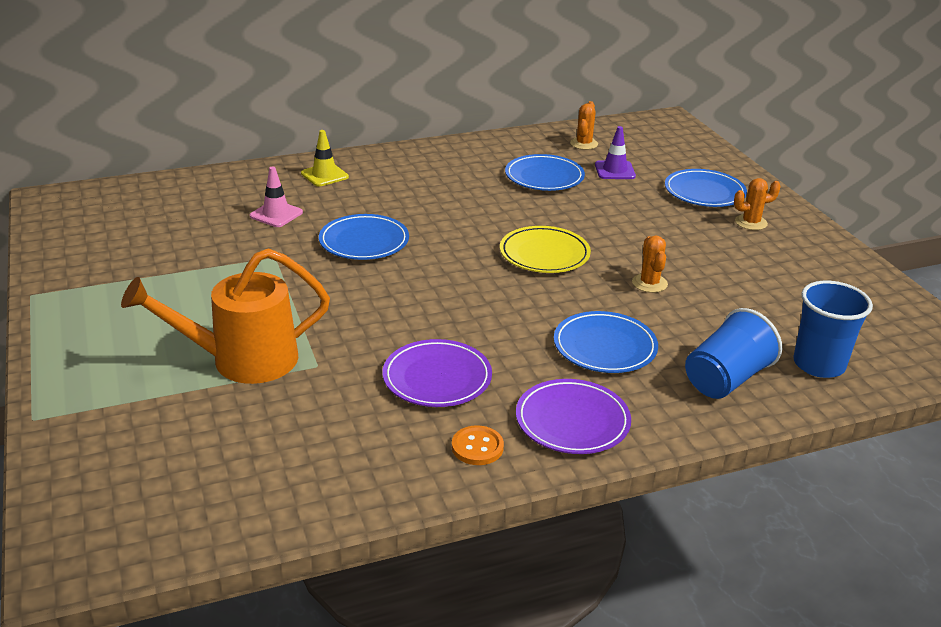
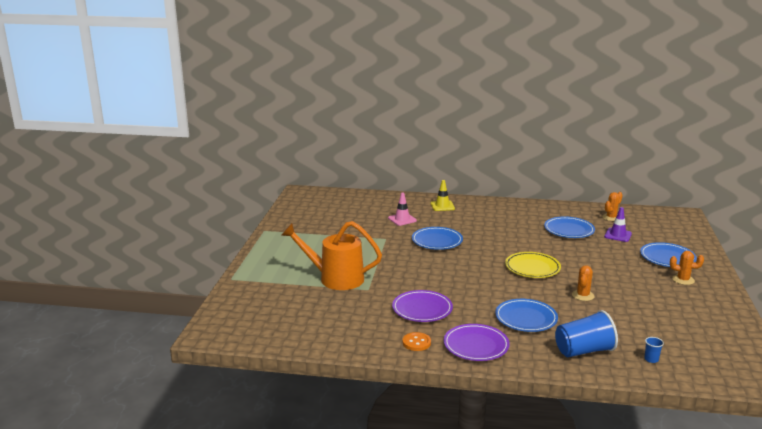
camera: 30 degrees right, 10 degrees down
blue cup [793,281,873,378] -> blue cup [644,337,664,363], size x0.42

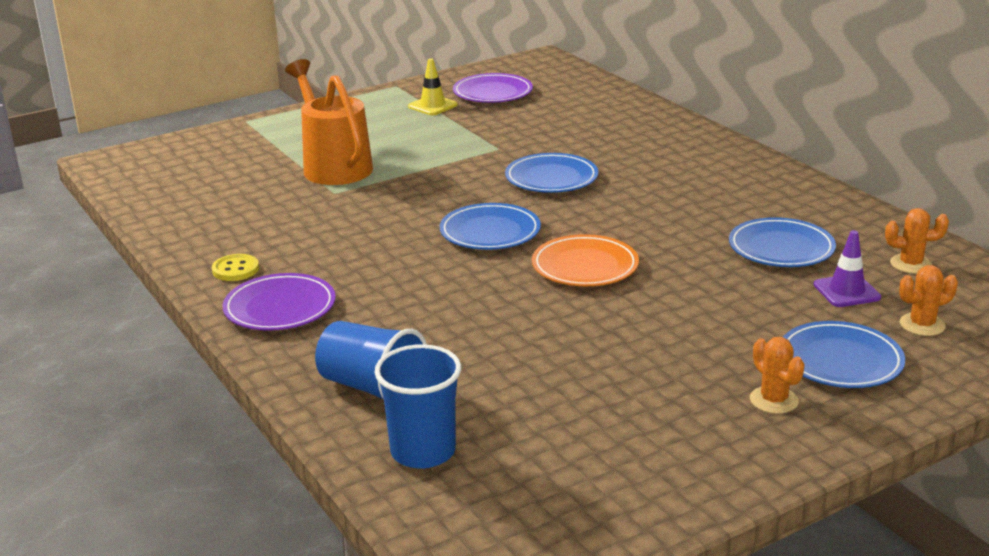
camera: 50 degrees right, 5 degrees up
pink traffic cone [388,192,417,226] -> none
purple plate [392,290,453,322] -> purple plate moved to [453,73,533,103]
orange button [403,332,431,351] -> yellow button [212,254,259,281]
yellow traffic cone [431,180,455,211] -> yellow traffic cone moved to [408,59,458,115]
blue plate [495,299,558,332] -> blue plate moved to [440,203,541,250]
yellow plate [505,252,561,278] -> orange plate [532,234,639,286]
orange cactus [572,266,595,301] -> orange cactus moved to [899,265,958,336]
blue cup [644,337,664,363] -> blue cup [374,344,461,469], size x2.38

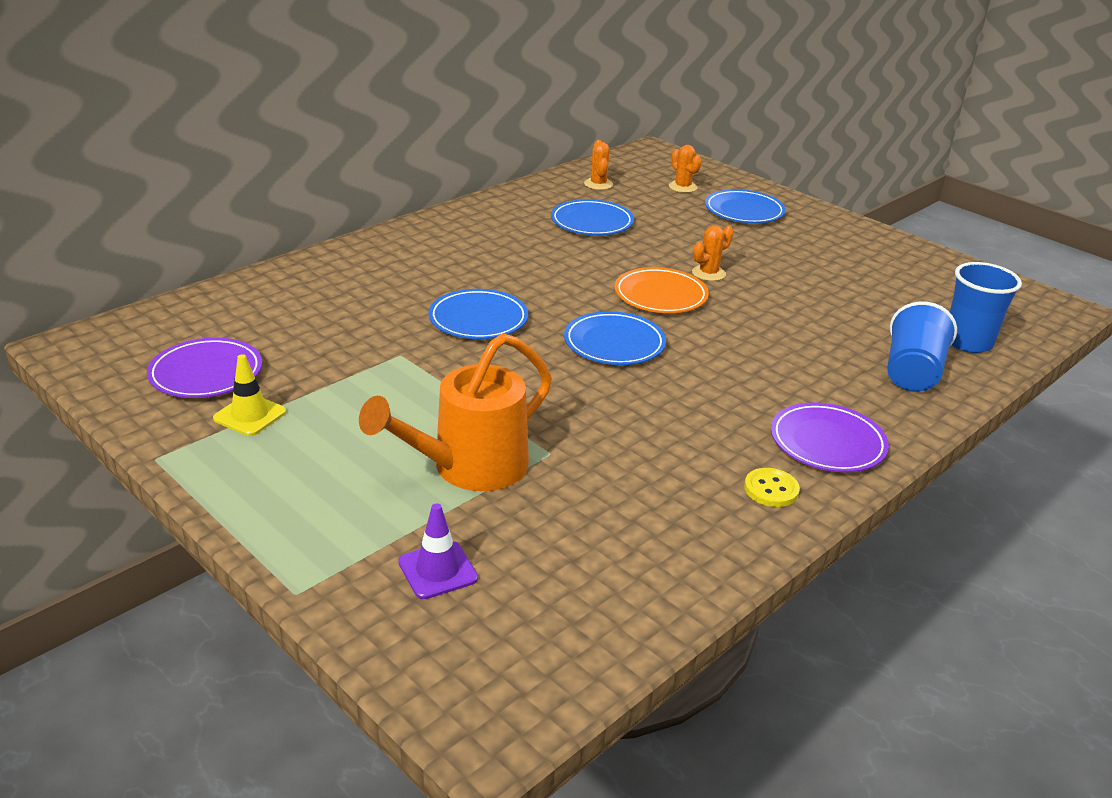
camera: 105 degrees left, 5 degrees up
orange cactus [750,337,805,414] -> orange cactus moved to [692,226,733,281]
purple traffic cone [814,230,881,307] -> purple traffic cone moved to [398,503,478,599]

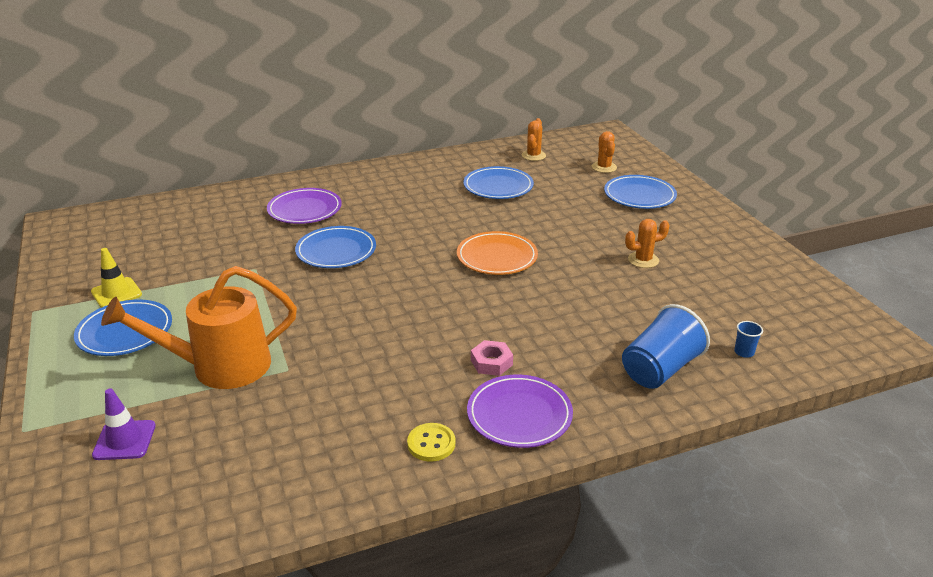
camera: 25 degrees right, 0 degrees up
purple plate [147,338,262,398] -> purple plate moved to [267,188,342,224]
blue plate [564,311,666,365] -> blue plate moved to [74,299,172,356]
orange cactus [692,226,733,281] -> orange cactus moved to [625,219,670,268]
blue cup [950,262,1022,353] -> blue cup [734,321,763,358], size x0.42
none -> pink nut [471,340,513,376]

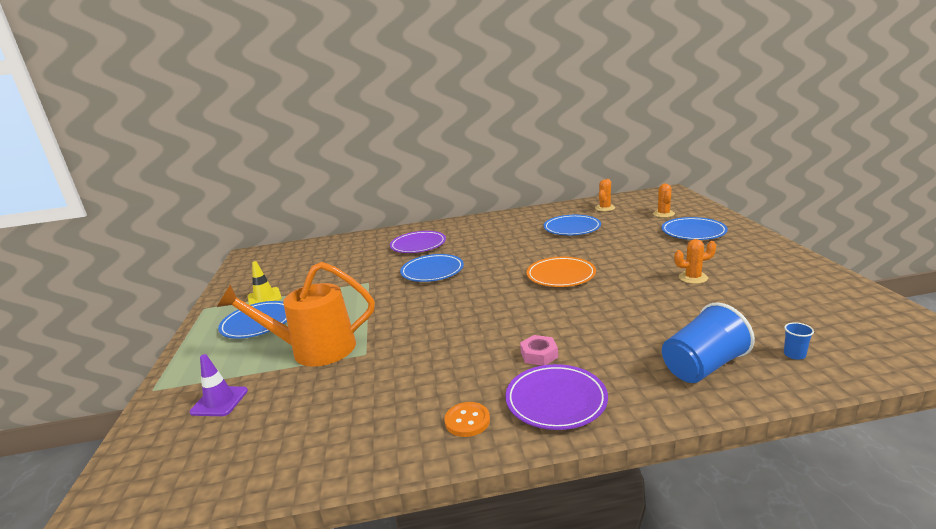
camera: 15 degrees right, 10 degrees down
yellow button [407,423,455,462] -> orange button [444,402,490,437]

